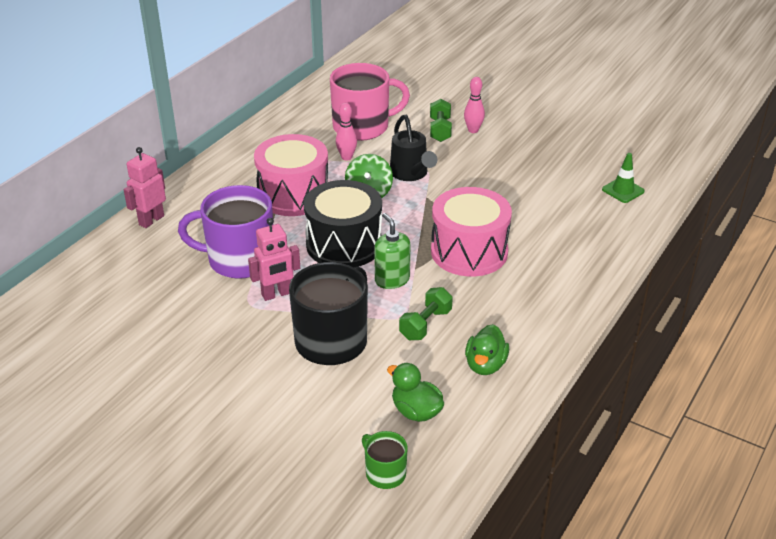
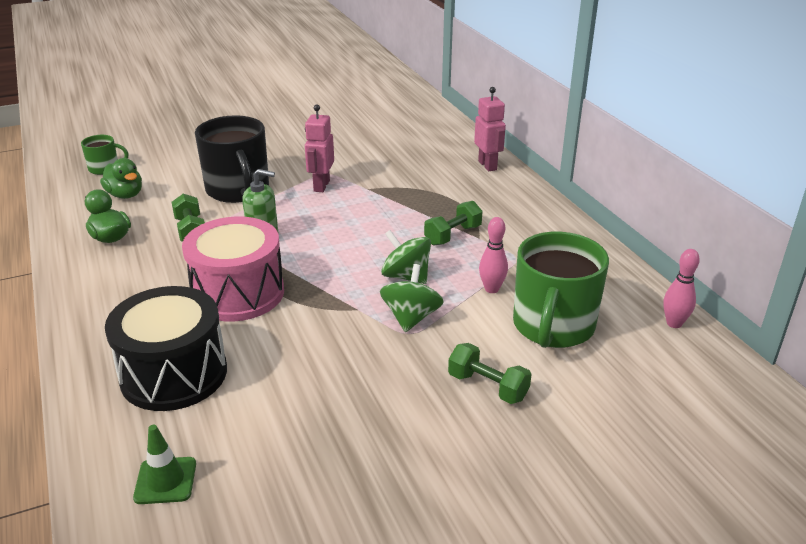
camera: 125 degrees right, 5 degrees down
purple mug [178,185,273,279] -> none
pink drum [254,134,328,216] -> green dumbbell [424,201,482,245]
black drum [304,180,382,267] -> black drum moved to [105,286,227,411]
pink mug [330,63,410,141] -> green mug [513,232,609,348]
green duck [387,363,444,422] -> green duck turned 60 degrees clockwise [100,158,142,199]
black watering can [390,115,437,181] -> green spinning top [380,264,444,332]
pink bowling pin [464,77,485,133] -> pink bowling pin moved to [663,249,700,328]

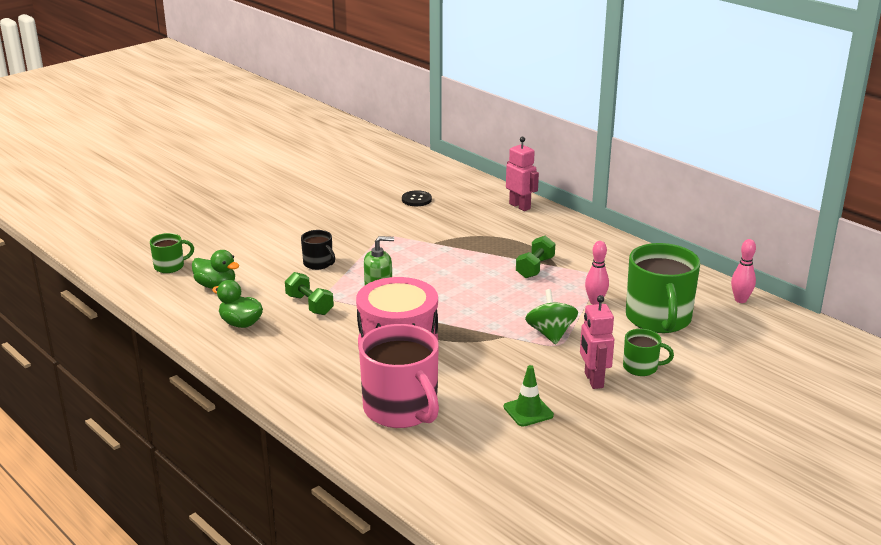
camera: 20 degrees left, 5 degrees down
black drum [105,286,227,411] -> pink mug [359,324,439,428]
green traffic cone [133,425,196,504] -> green traffic cone moved to [504,365,554,427]
black mug [195,115,269,203] -> black mug [301,230,335,270], size x0.49
pink robot [305,105,334,192] -> pink robot moved to [580,295,614,389]
green spinning top [381,230,431,284] -> none
green dumbbell [448,343,532,404] -> green mug [623,329,674,376]
none -> black button [402,190,432,206]

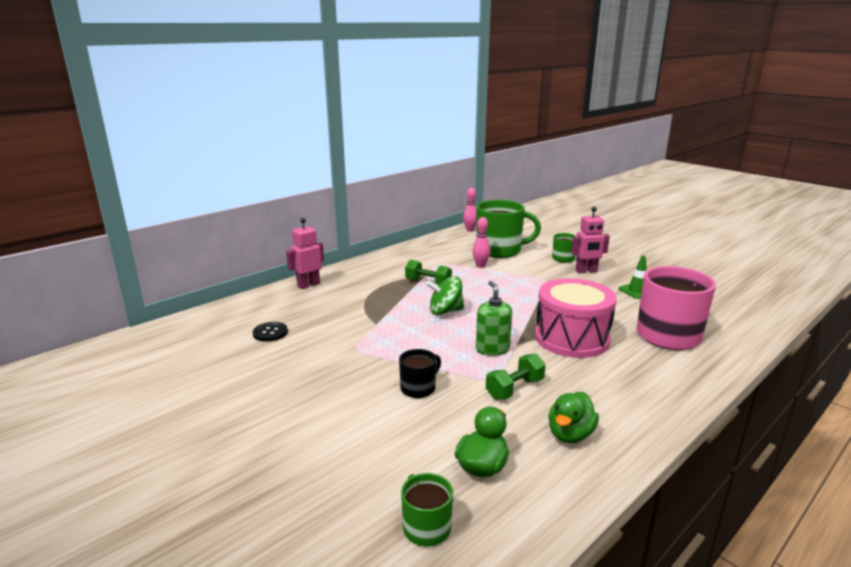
camera: 90 degrees left, 5 degrees down
green spinning top [525,289,578,344] -> green spinning top moved to [426,276,464,315]

